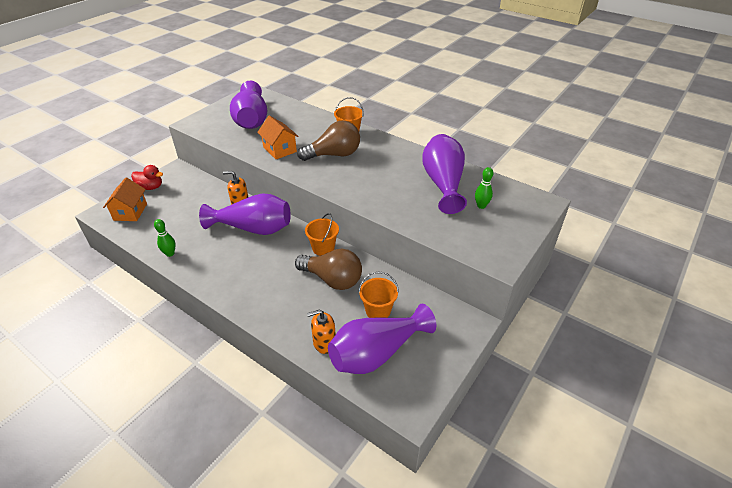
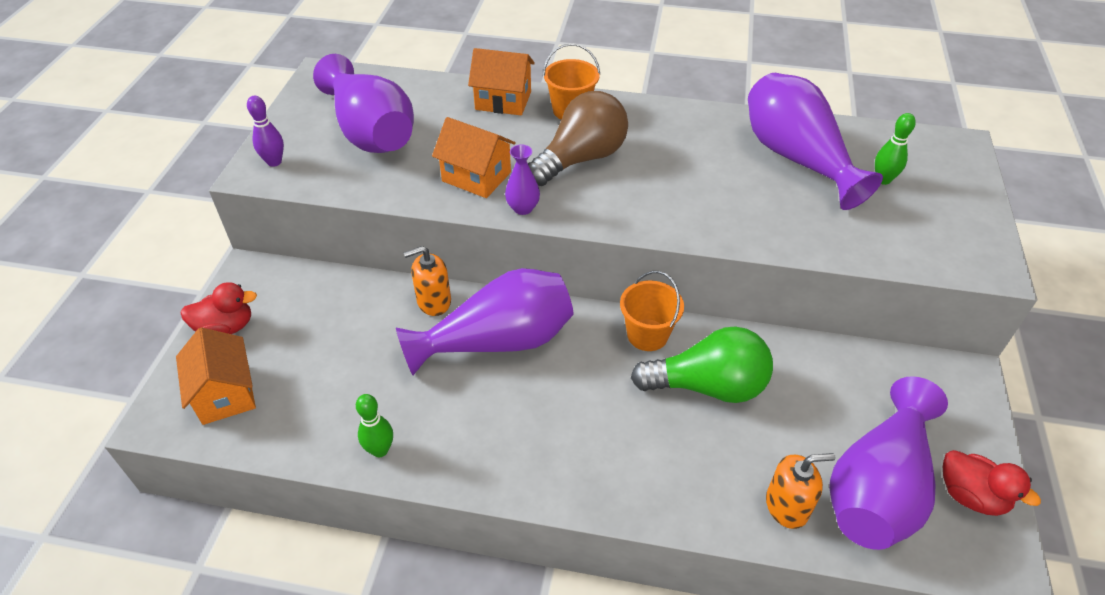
camera: 25 degrees left, 5 degrees up
brown light bulb [295,249,362,290] -> green light bulb [631,327,773,403]
orange soap dispenser [307,310,336,354] -> orange soap dispenser turned 150 degrees counterclockwise [766,453,836,529]
orange bucket [359,272,399,318] -> none
none -> purple bowling pin [247,96,284,167]
none -> orange house [468,48,535,115]
none -> purple vase [505,144,540,215]
none -> red duck [943,450,1041,516]

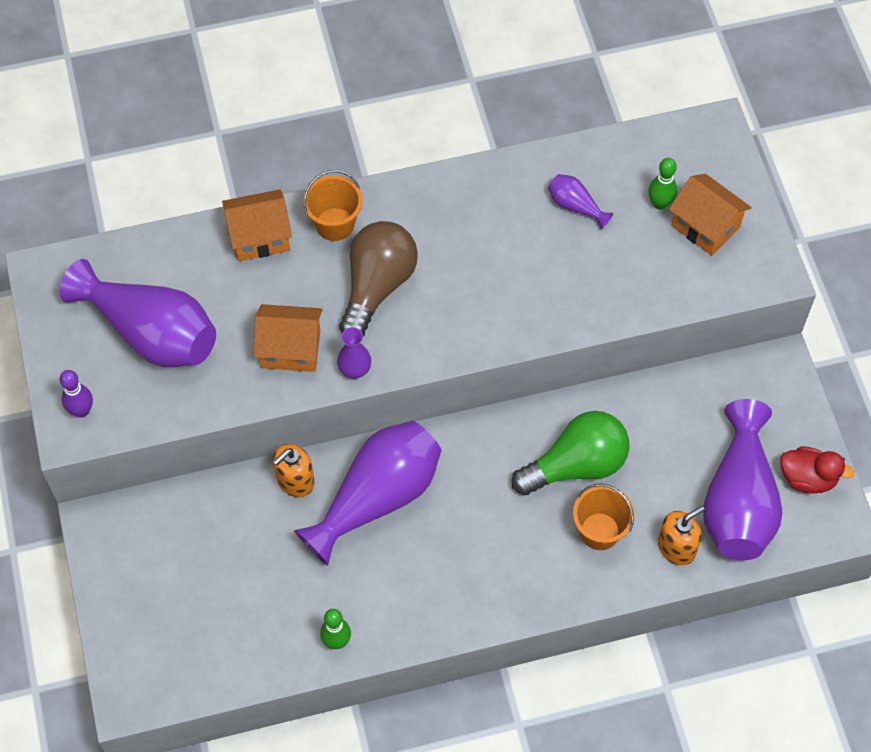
camera: 25 degrees left, 15 degrees up
orange house [176,327,256,425] -> orange house moved to [669,174,752,256]
red duck [180,282,257,334] -> none
orange bucket [620,271,684,351] -> orange bucket moved to [573,483,635,550]
purple vase [748,73,883,210] -> purple vase [548,174,613,229], size x0.44

